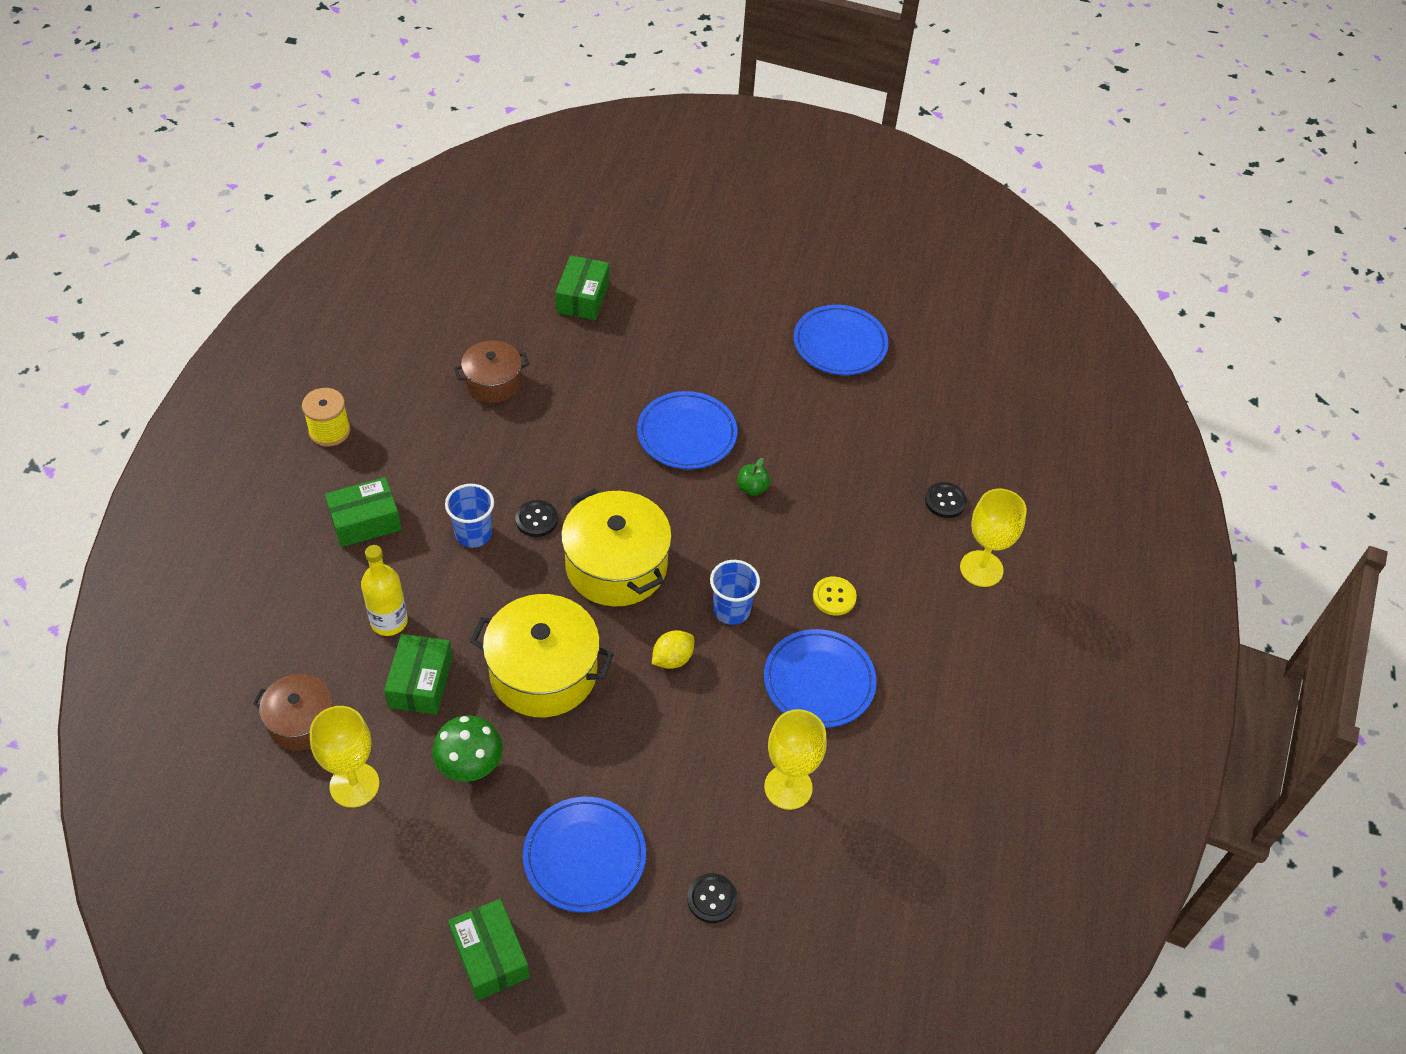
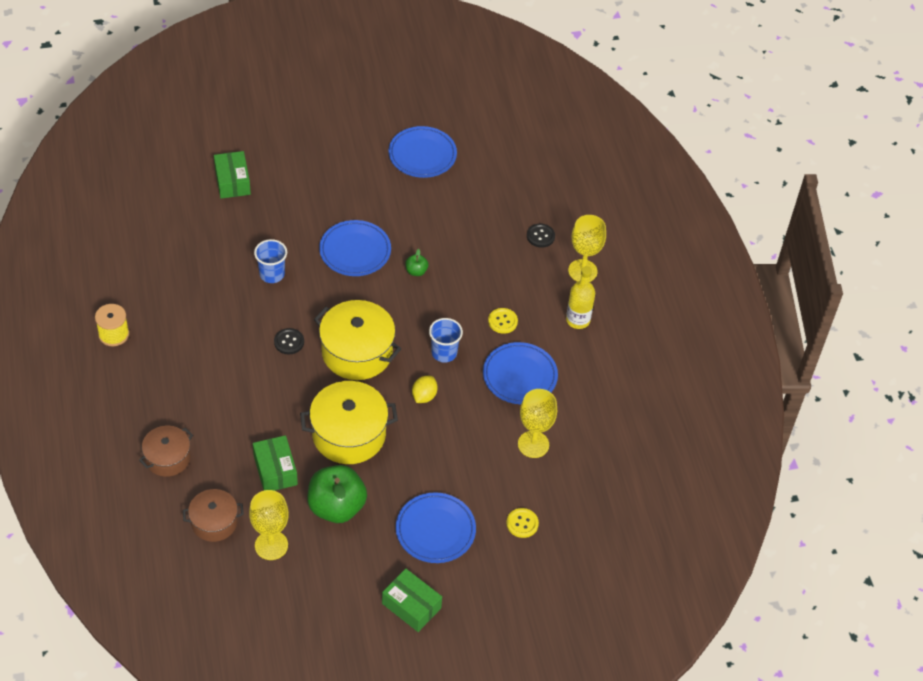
camera: 25 degrees left, 0 degrees up
green box [325,477,402,547] -> none
yellow bottle [361,545,408,636] -> yellow bottle moved to [566,266,595,329]
green mushroom [432,715,503,782] -> green apple [307,465,367,523]
blue cup [445,484,494,548] -> blue cup moved to [254,239,287,283]
brown pot [454,340,529,403] -> brown pot moved to [139,426,193,477]
black button [687,873,737,923] -> yellow button [506,508,539,538]

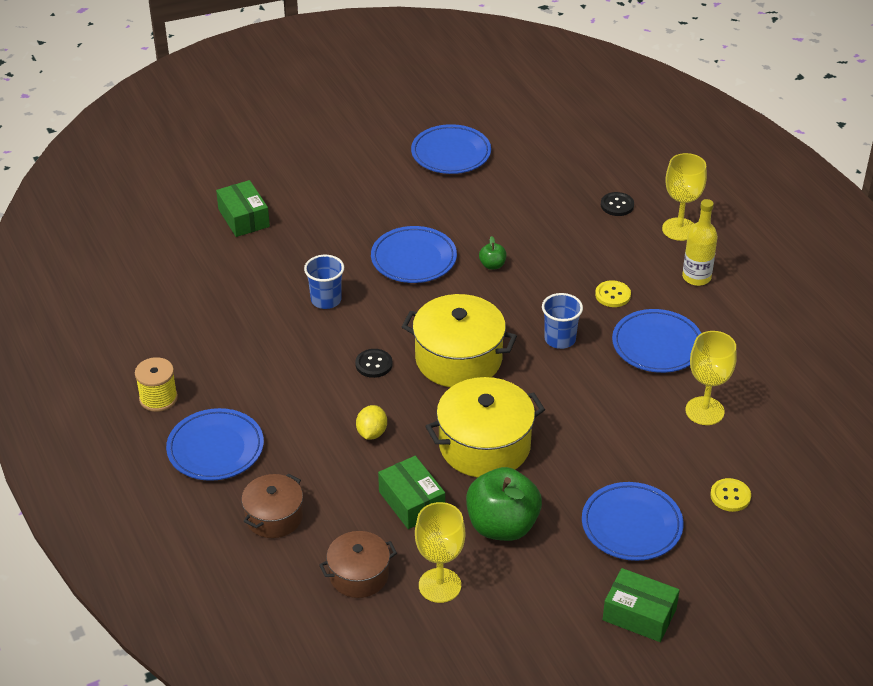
camera: 10 degrees left, 10 degrees down
yellow lemon [412,376,438,403] -> yellow lemon moved to [356,405,387,440]
none -> blue plate [166,408,264,481]

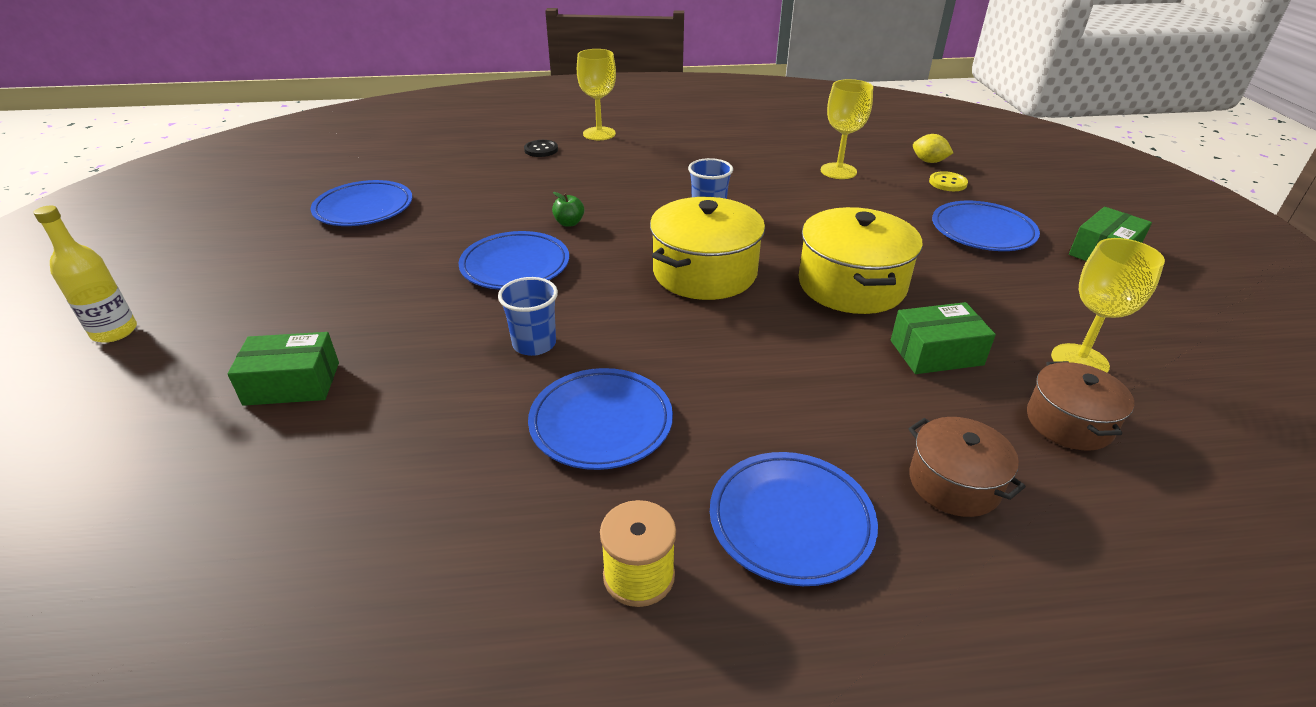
camera: 70 degrees left, 5 degrees down
black button [355,349,393,378] -> none
yellow lemon [356,405,387,440] -> yellow lemon moved to [913,134,953,163]
green apple [466,467,542,541] -> none
yellow button [595,280,631,307] -> none
blue plate [612,309,701,373] -> blue plate moved to [528,368,673,470]
yellow bottle [682,199,718,286] -> yellow bottle moved to [33,206,137,343]

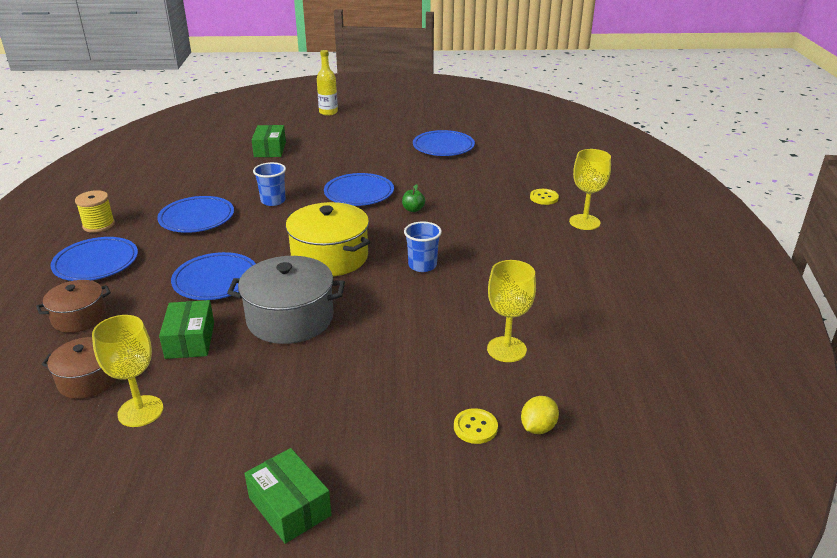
camera: 95 degrees right, 5 degrees down
black button [524,140,558,157] -> yellow button [530,189,559,205]
yellow pot [799,207,923,314] -> grey pot [227,256,345,344]
blue plate [932,201,1040,251] -> blue plate moved to [171,252,256,300]

